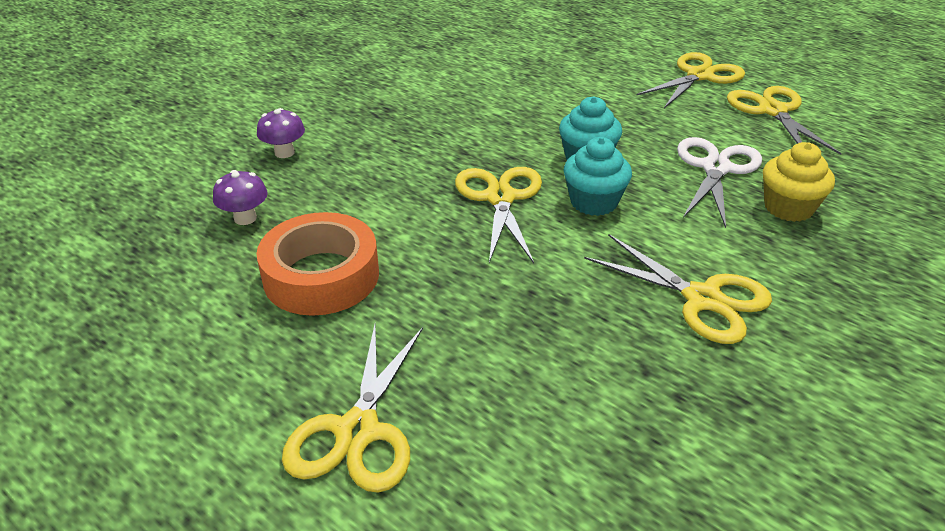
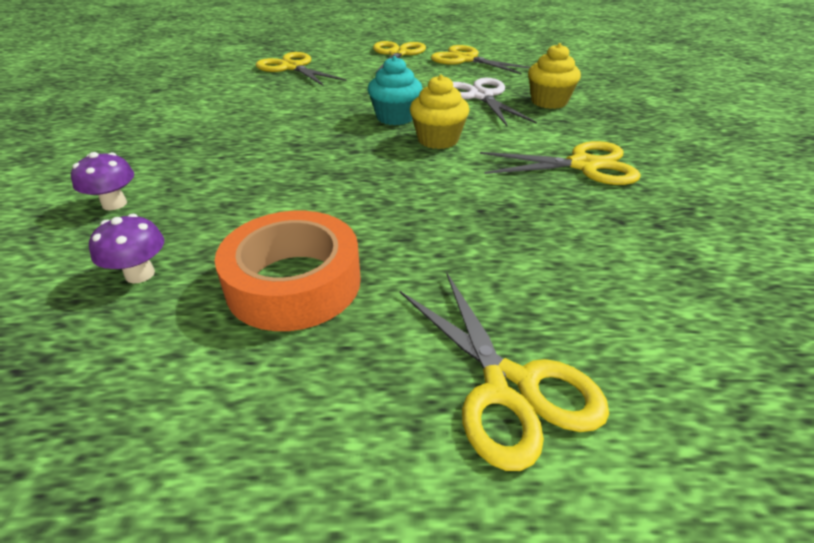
camera: 40 degrees left, 0 degrees up
yellow scissors [455,167,542,264] -> yellow scissors moved to [256,52,347,86]
turquoise cupcake [563,137,632,216] -> yellow cupcake [410,74,469,149]

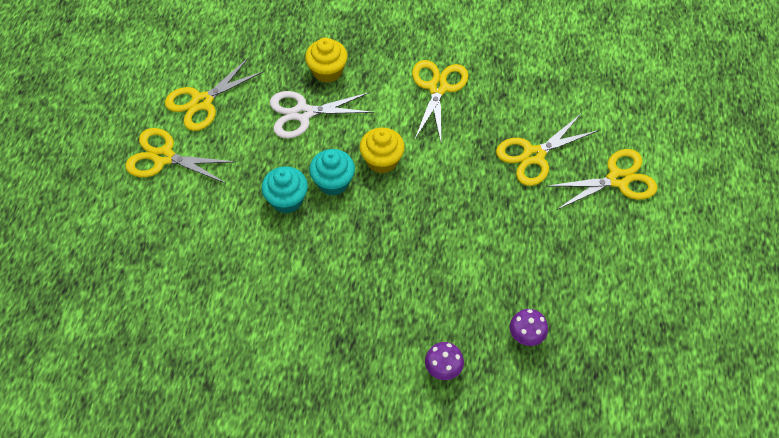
camera: 80 degrees left, 20 degrees up
orange tape [215,211,361,331] -> none
yellow scissors [256,52,347,86] -> yellow scissors moved to [496,114,599,186]
none -> turquoise cupcake [262,166,308,214]

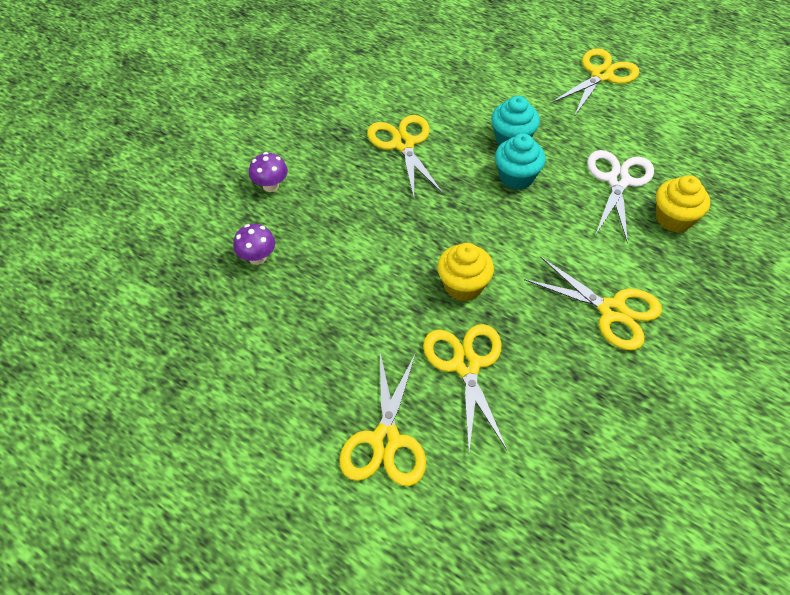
camera: 115 degrees right, 5 degrees down
yellow scissors [165,57,265,131] -> yellow scissors moved to [367,115,443,198]
yellow cupcake [360,127,405,173] -> yellow cupcake moved to [437,243,494,301]

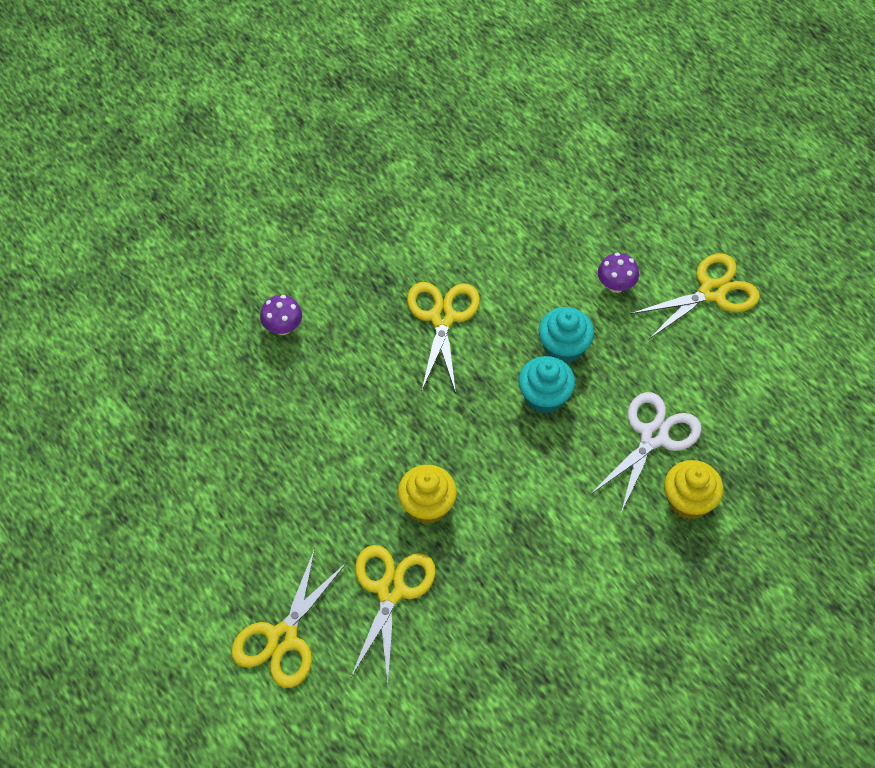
camera: 20 degrees right, 5 degrees up
purple mushroom [233,224,275,265] -> purple mushroom moved to [598,253,639,293]
yellow scissors [524,256,662,350] -> none

